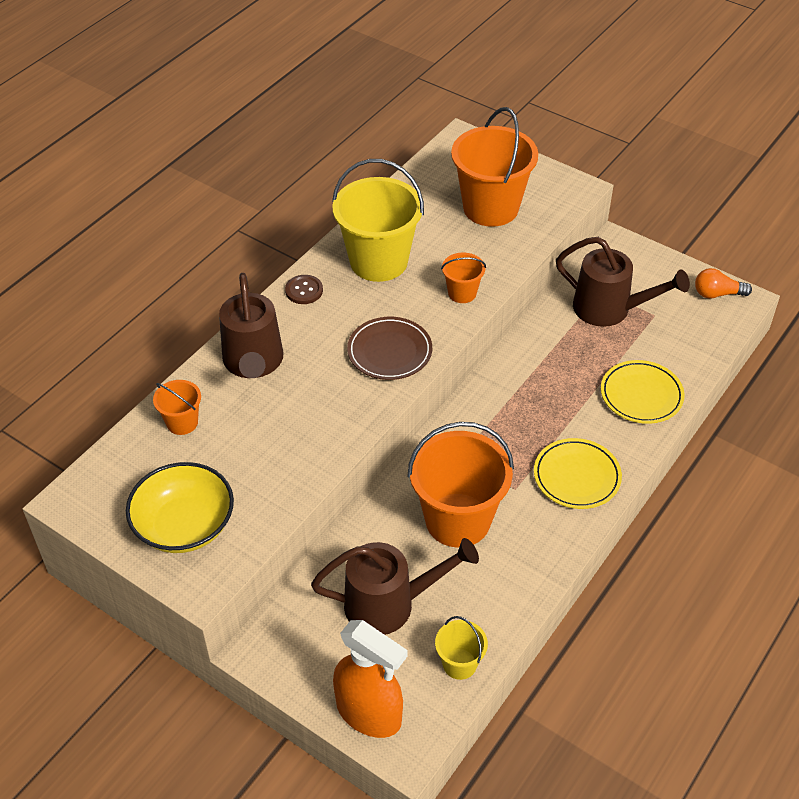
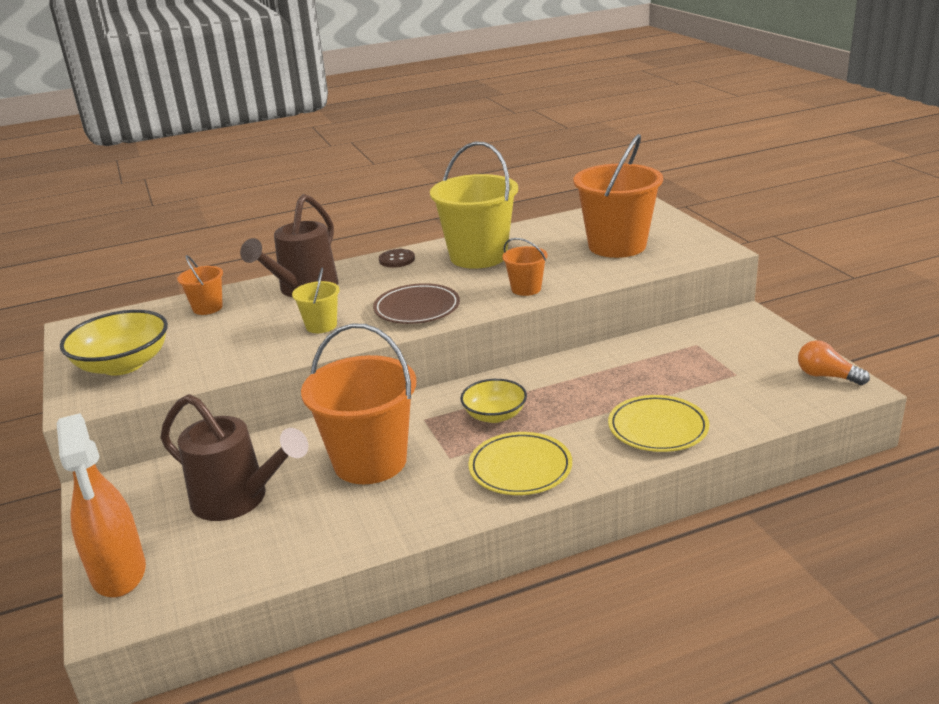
camera: 35 degrees right, 20 degrees down
yellow bucket [435,616,488,680] -> yellow bucket moved to [292,268,340,333]
brown watering can [556,237,690,327] -> none
none -> yellow bowl [460,379,527,423]

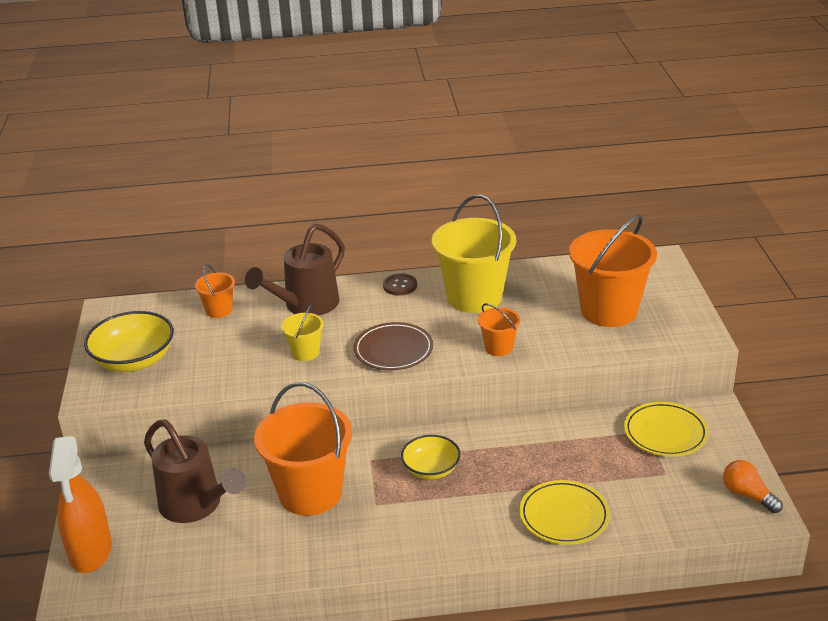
camera: 15 degrees right, 5 degrees up
yellow plate [468,432,572,495] -> yellow plate moved to [624,402,709,456]

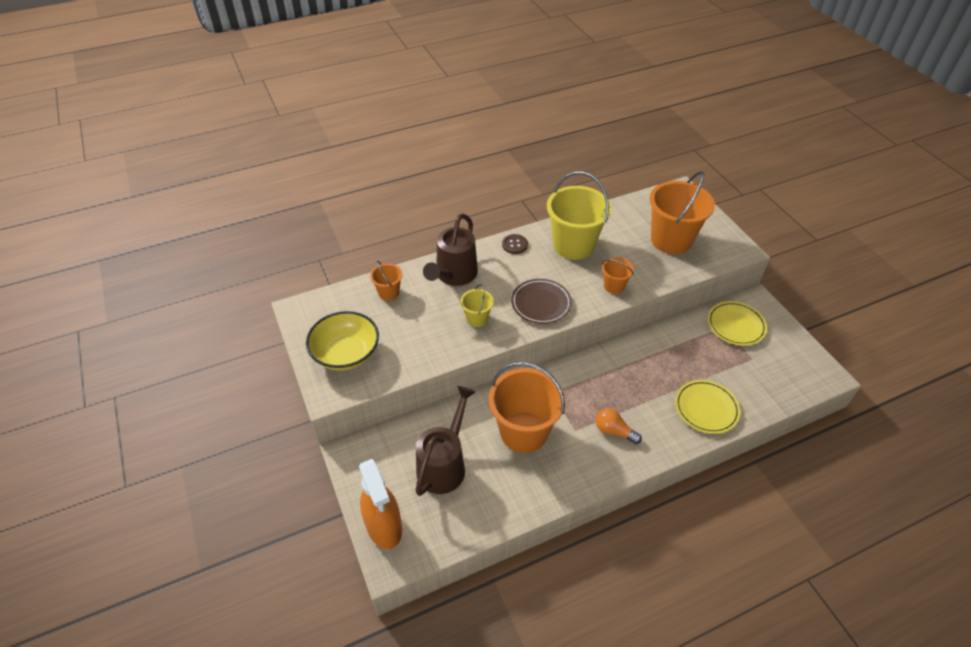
camera: 20 degrees left, 15 degrees up
brown watering can [144,419,246,523] -> brown watering can turned 90 degrees counterclockwise [415,386,476,496]
yellow bowl [401,435,461,480] -> none
orange light bulb [723,460,783,513] -> orange light bulb moved to [596,408,642,444]

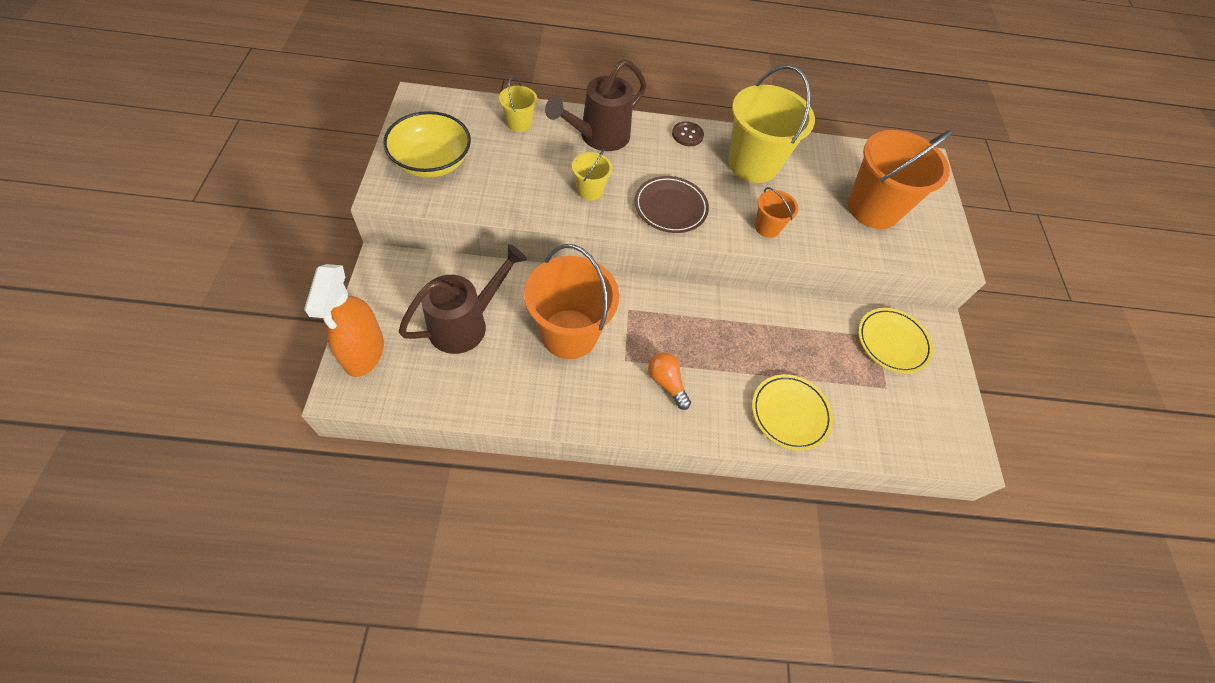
camera: 20 degrees right, 10 degrees up
orange bucket [370,261,402,301] -> yellow bucket [499,77,537,132]

